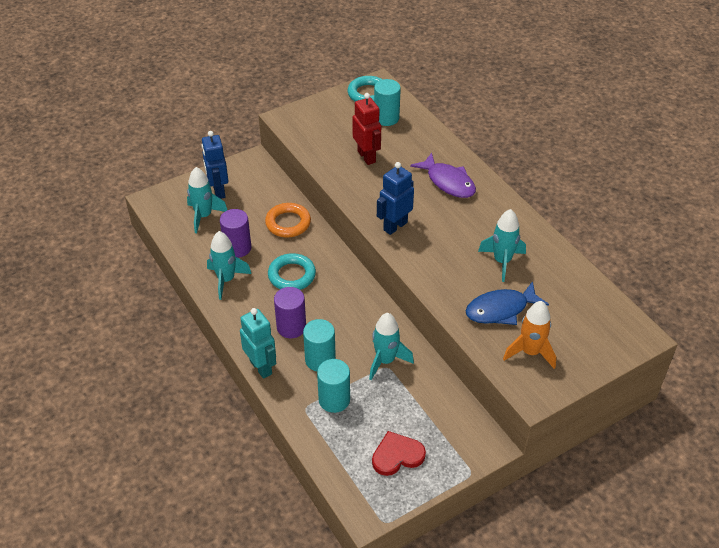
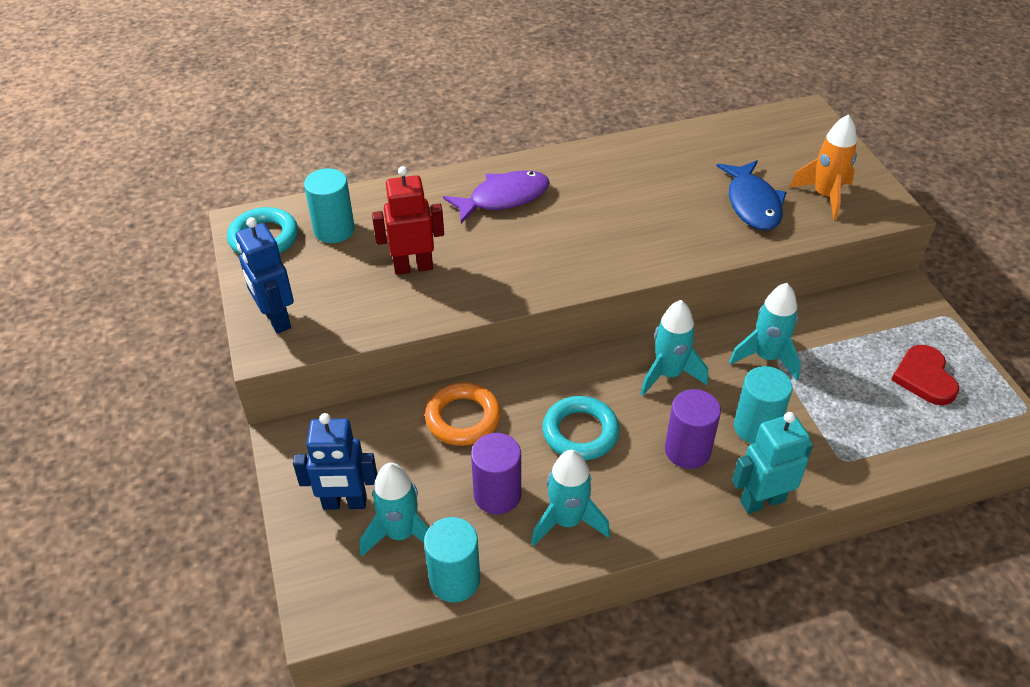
camera: 75 degrees left, 0 degrees up
turquoise cylinder [317,359,350,413] -> turquoise cylinder moved to [424,517,480,602]
blue robot [377,162,414,235] -> blue robot moved to [236,217,294,334]
turquoise rocket [478,209,526,282] -> turquoise rocket moved to [640,300,708,396]

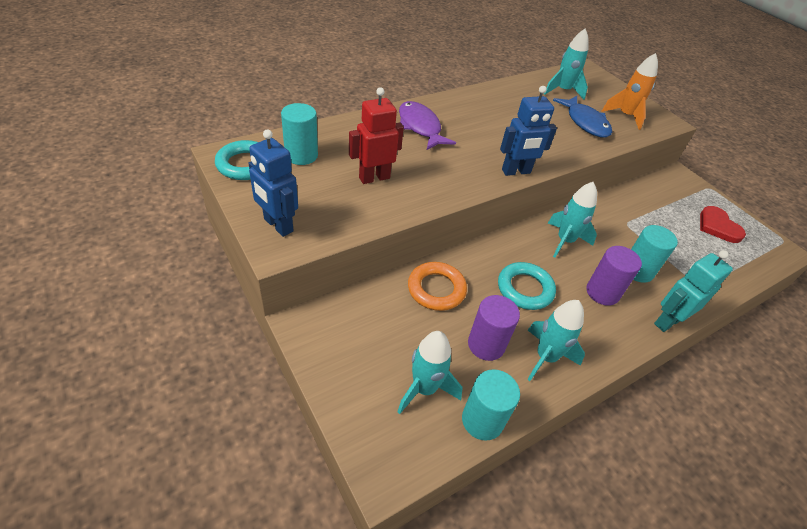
camera: 20 degrees left, 0 degrees up
blue robot [293,413,378,510] -> blue robot moved to [500,86,557,176]
purple fish [443,170,550,224] -> purple fish turned 75 degrees counterclockwise [399,101,456,150]
turquoise rocket [729,283,801,381] -> turquoise rocket moved to [544,28,589,100]

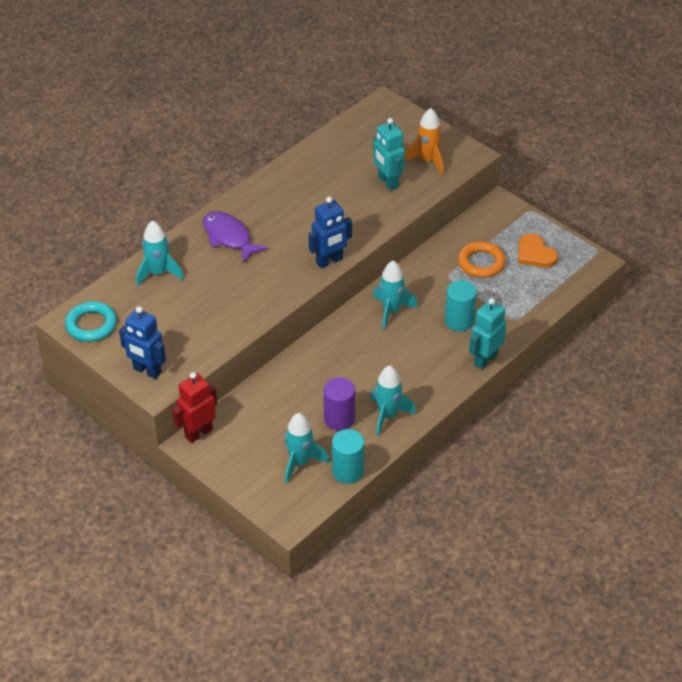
camera: 10 degrees left, 0 degrees up
turquoise cylinder [281,103,318,165] -> none
red robot [349,87,404,184] -> red robot moved to [172,372,217,443]
orange ring [408,262,467,311] -> orange ring moved to [458,241,506,278]
turquoise ring [498,262,556,310] -> none
turquoise rocket [544,28,589,100] -> turquoise rocket moved to [136,220,184,287]
blue fish [553,96,612,138] -> turquoise robot [373,118,405,191]
purple cylinder [586,246,642,306] -> none
red heart [700,206,746,243] -> orange heart [518,234,558,268]

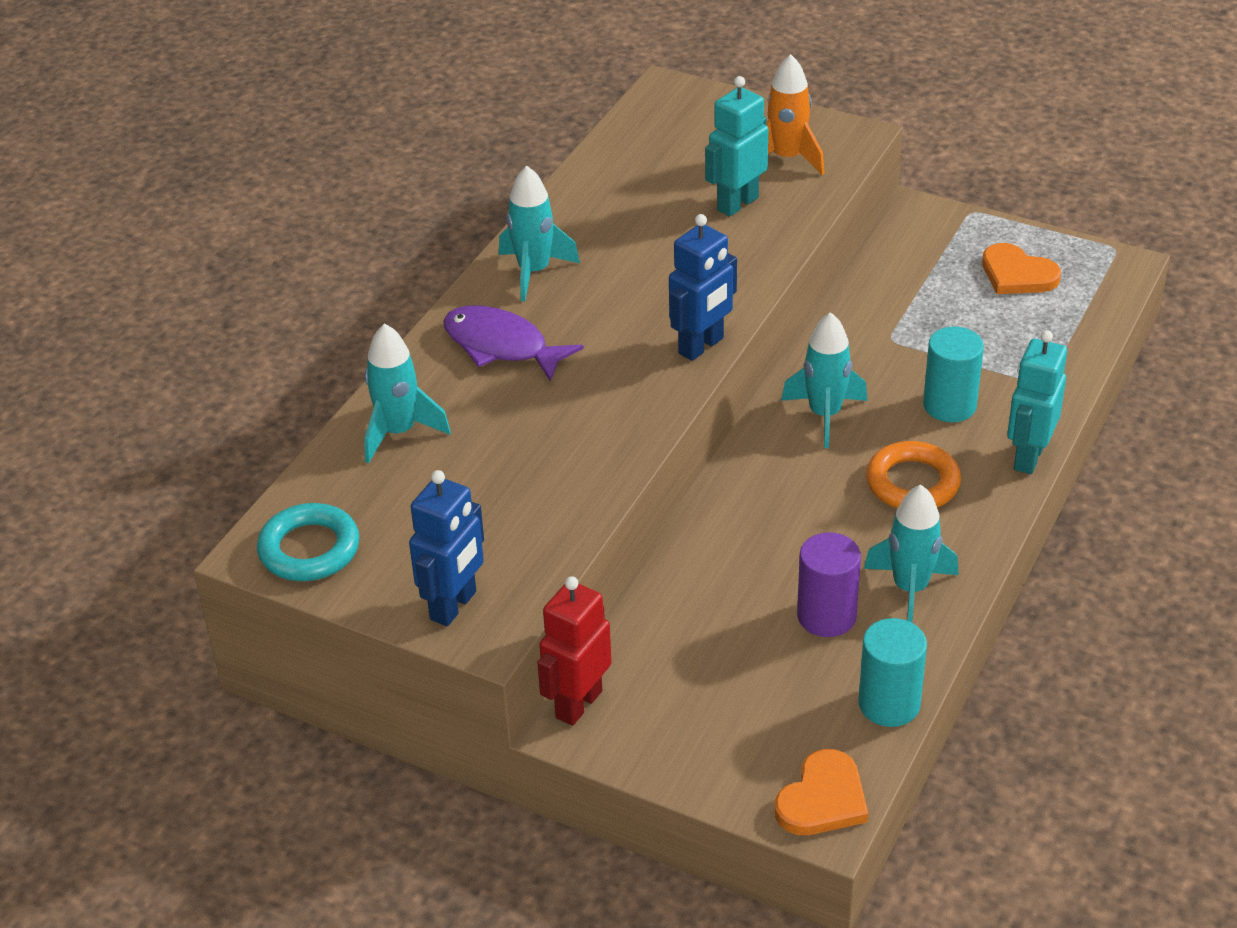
camera: 15 degrees left, 5 degrees down
blue robot [119,306,166,379] -> blue robot turned 75 degrees counterclockwise [409,470,484,626]
turquoise rocket [285,413,329,483] -> turquoise rocket moved to [499,166,580,301]
turquoise robot [373,118,405,191] -> turquoise robot turned 90 degrees clockwise [705,76,768,217]
orange ring [458,241,506,278] -> orange ring moved to [866,441,961,508]
none -> orange heart [775,749,868,835]

